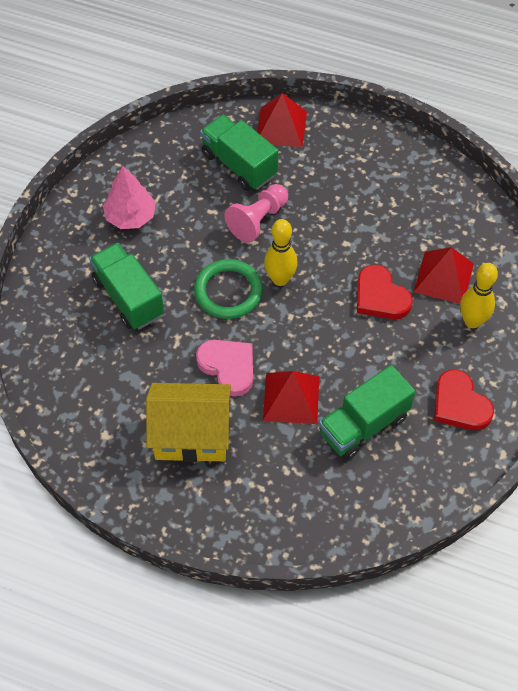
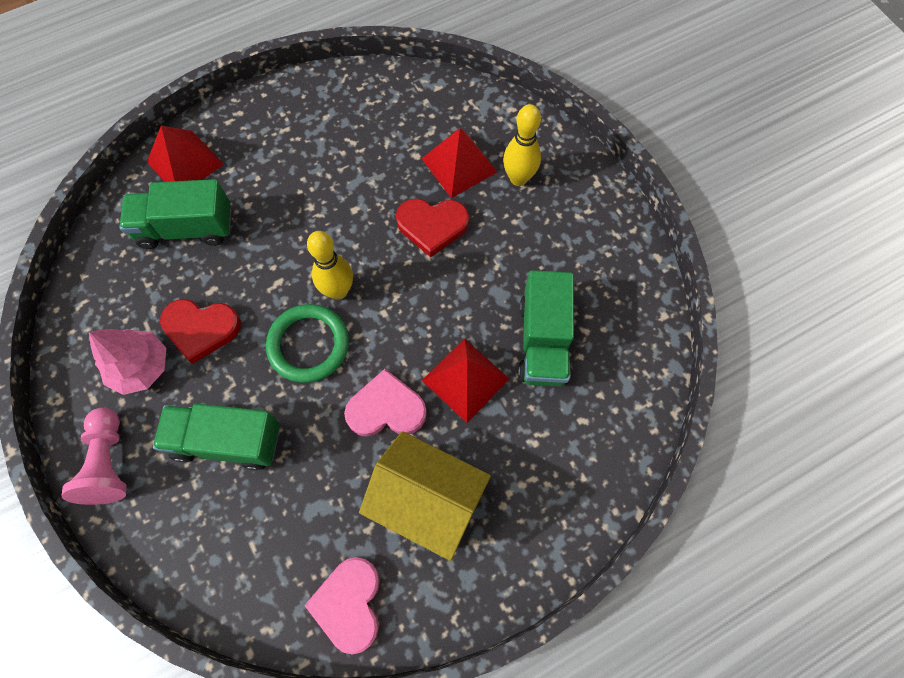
camera: 50 degrees left, 10 degrees up
yellow house [146,383,231,462] -> yellow house turned 75 degrees clockwise [359,431,491,561]
pink pawn [224,184,288,243] -> pink pawn moved to [61,408,127,505]
red heart [434,370,494,430] -> red heart moved to [160,299,241,364]
none -> pink heart [304,557,380,654]

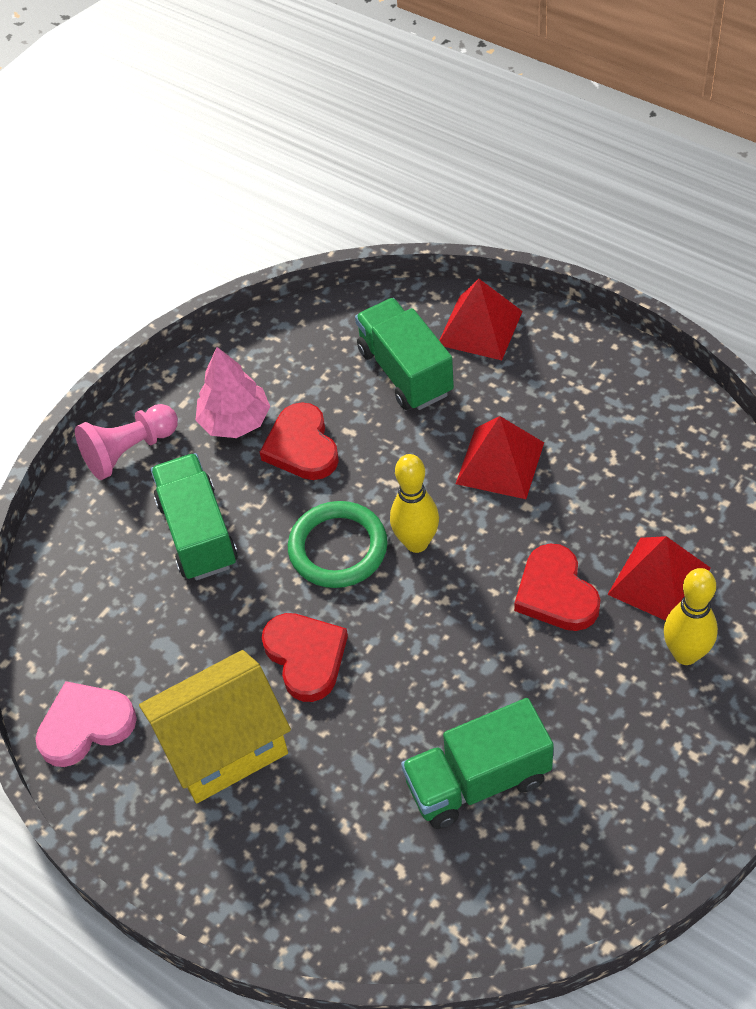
camera: 70 degrees right, 15 degrees down
pink heart [344,369,427,436] -> red heart [262,613,348,702]
yellow house [359,431,491,561] -> yellow house turned 60 degrees clockwise [139,650,291,803]
red pyramid [422,338,509,423] -> red pyramid moved to [456,416,544,499]

